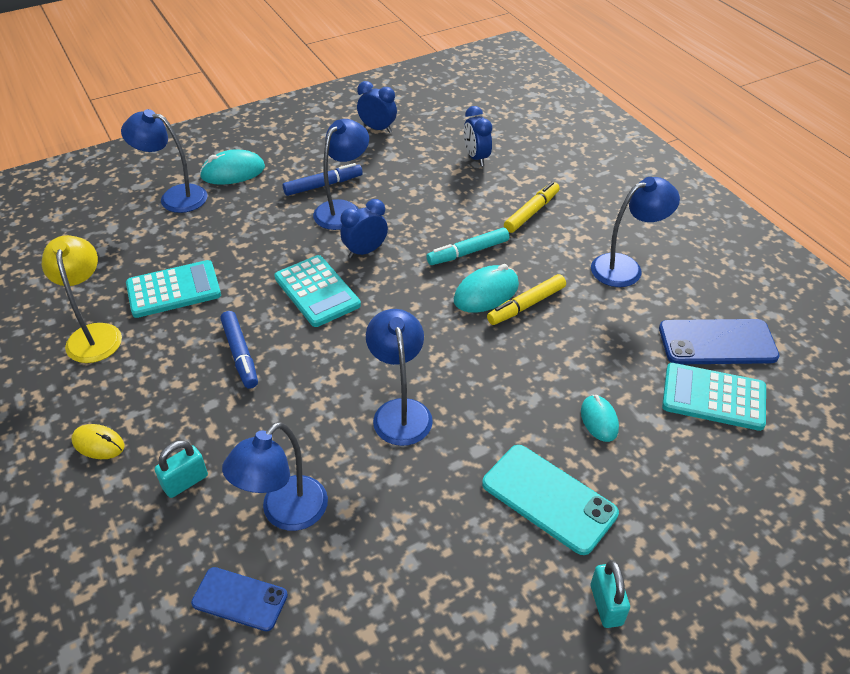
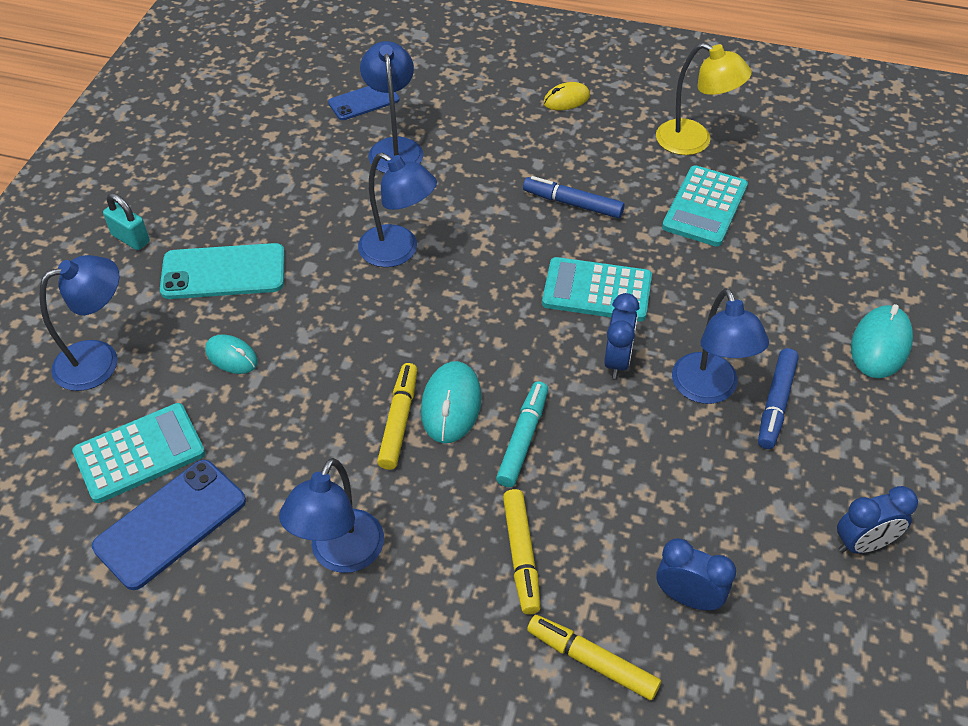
camera: 135 degrees right, 5 degrees up
blue lamp [121,109,208,213] -> blue lamp moved to [39,255,119,391]
turquoise padlock [155,440,208,498] -> none
none -> yellow marker [527,615,661,701]

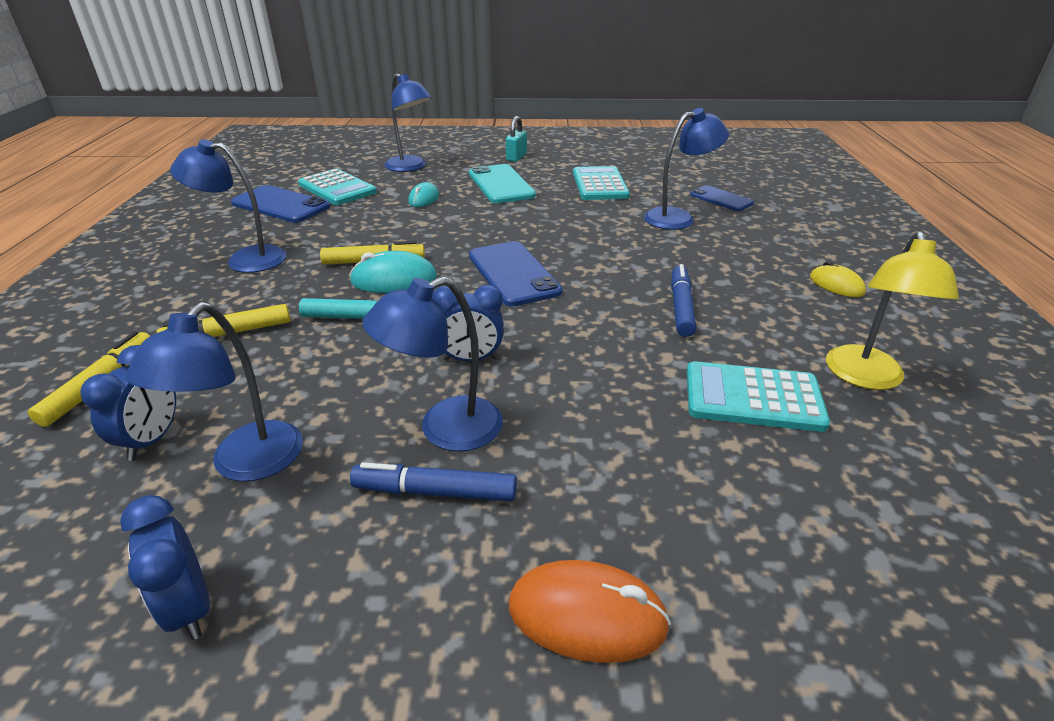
camera: 75 degrees right, 15 degrees down
blue lamp [358,152,437,267] -> blue lamp moved to [125,302,303,482]
turquoise calculator [542,257,652,322] -> turquoise calculator moved to [573,166,630,200]
turquoise mouse [851,304,913,378] -> orange mouse [509,560,671,663]
none -> blue phone [469,241,563,306]

